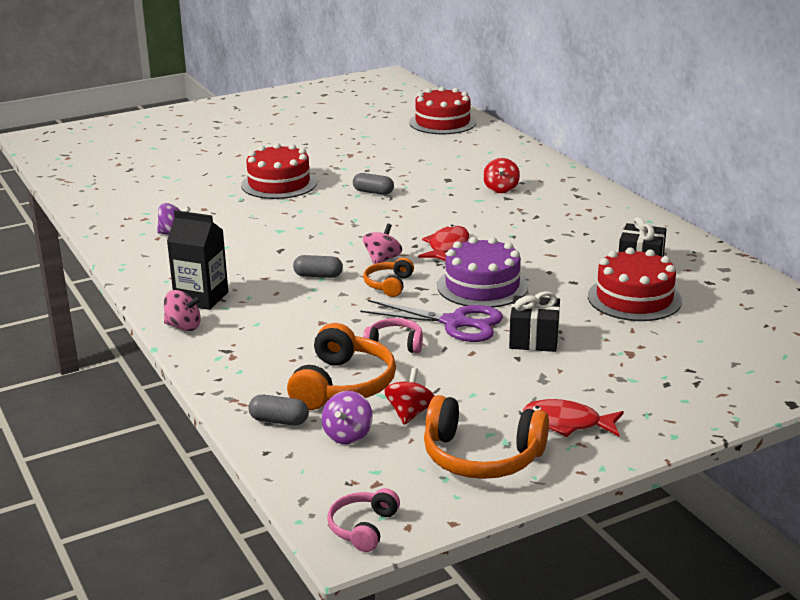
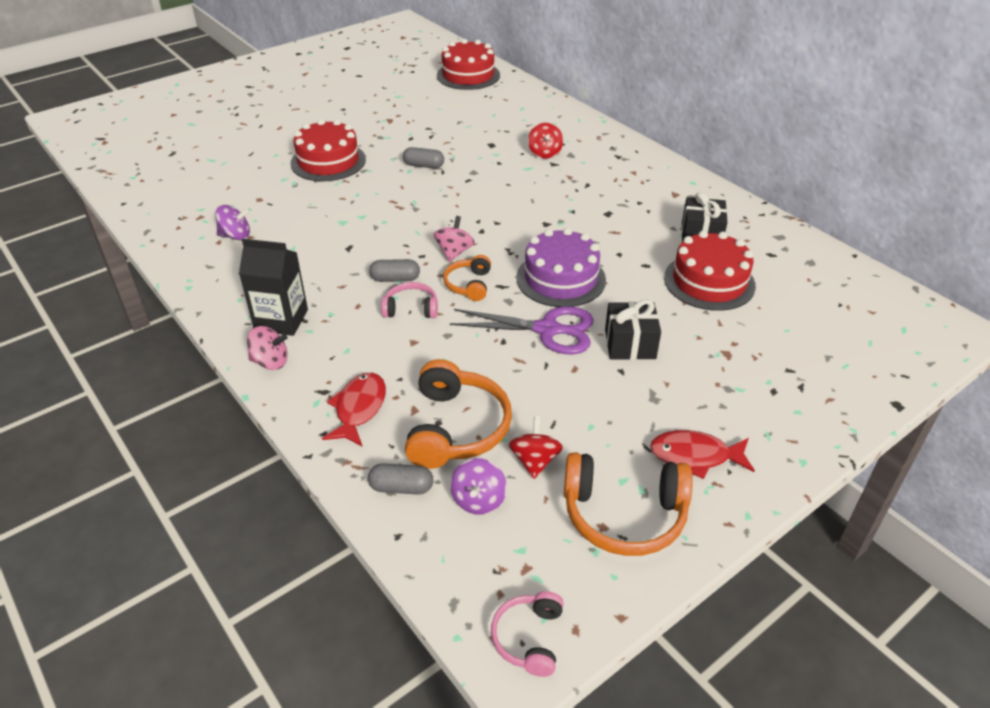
camera: 10 degrees left, 15 degrees up
pink headphones [363,318,423,353] -> pink headphones moved to [381,282,438,318]
red fish [418,225,469,261] -> red fish moved to [322,373,386,447]

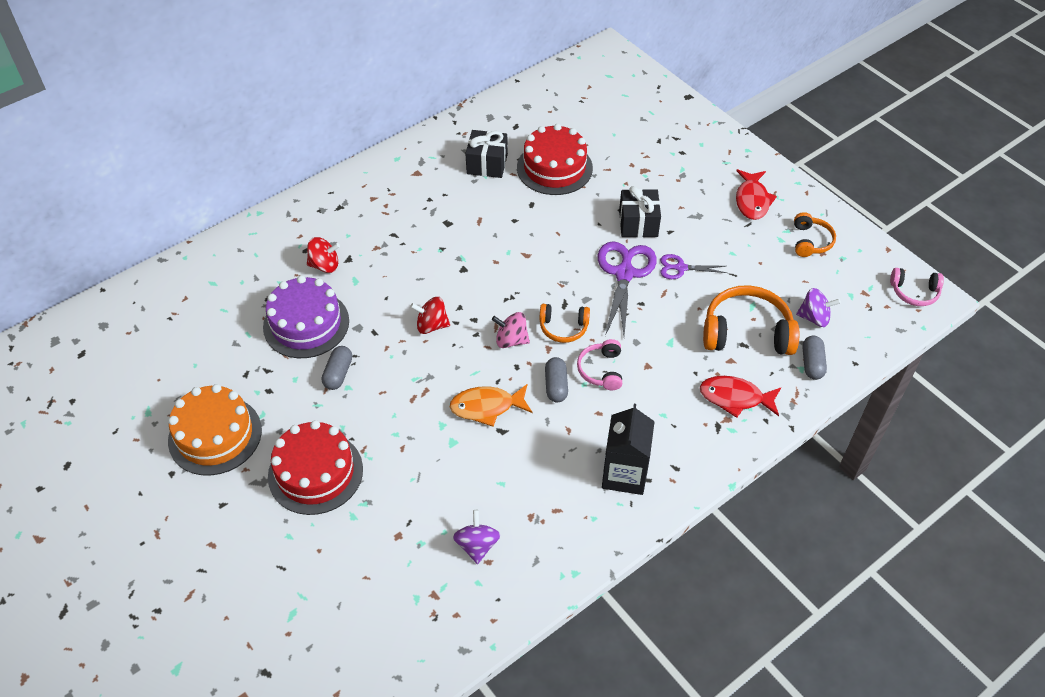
camera: 90 degrees left, 10 degrees up
pink spinning top [247,326,288,370] -> none
red cake [437,39,500,90] -> none
red spinning top [508,416,563,479] -> red spinning top moved to [410,297,450,334]
purple cake [516,228,606,307] -> purple cake moved to [263,275,349,358]
orange headphones [564,453,693,556] -> orange headphones [794,212,836,257], size x0.56
none -> orange cake [168,384,262,476]
none -> orange fish [450,384,532,426]
none -> purple scissors [660,254,727,279]

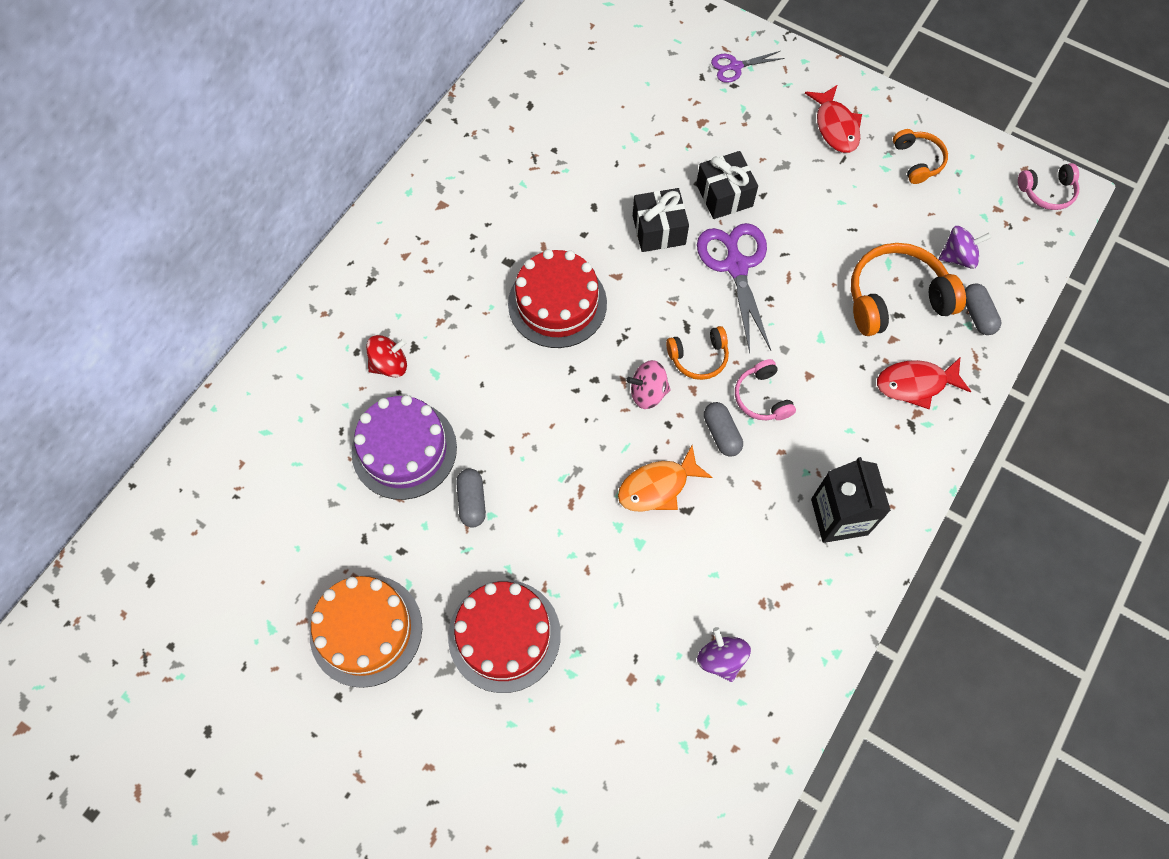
camera: 20 degrees left, 15 degrees up
red spinning top [410,297,450,334] -> none
black gift [465,130,508,178] -> black gift moved to [633,188,689,252]
red cake [517,124,593,195] -> red cake moved to [508,249,607,348]
purple scissors [660,254,727,279] -> purple scissors moved to [711,51,785,83]

